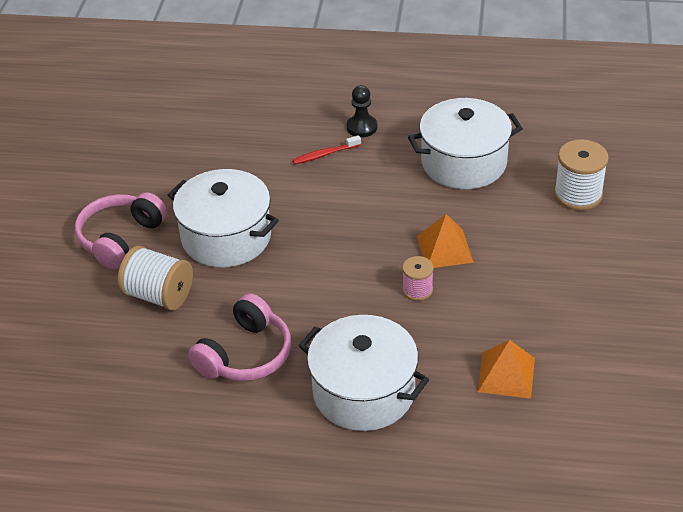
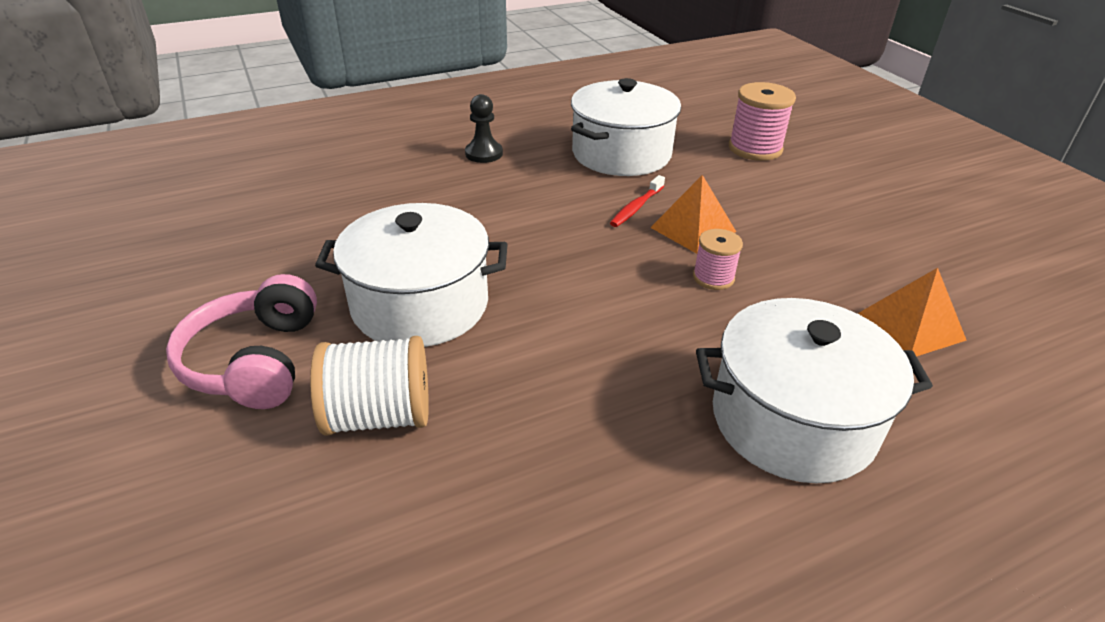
camera: 35 degrees left, 5 degrees down
pink headphones [188,293,291,381] -> none
red toothbrush [293,135,361,164] -> red toothbrush moved to [610,175,665,227]
white spool [554,139,609,211] -> pink spool [729,82,796,161]

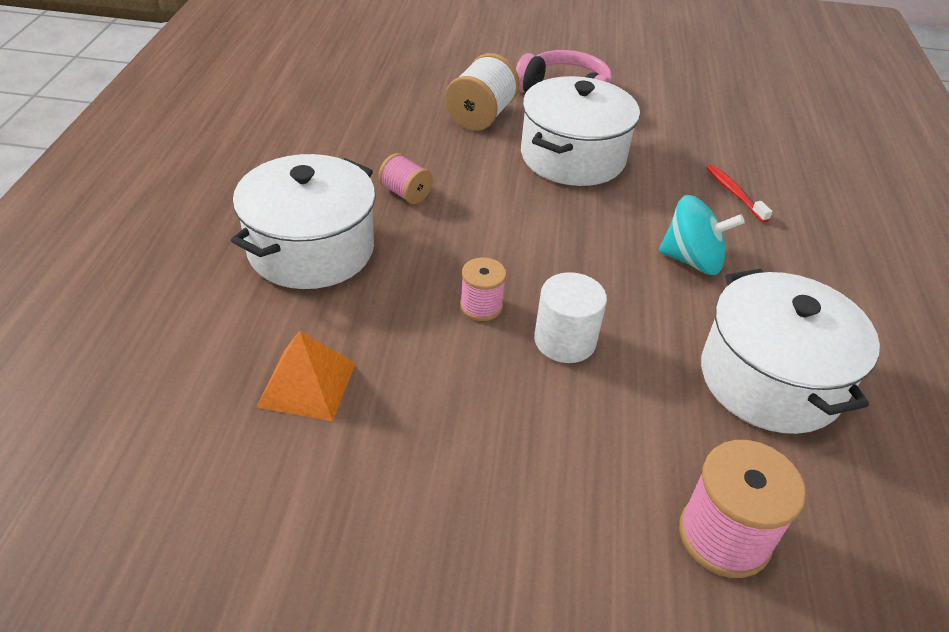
camera: 120 degrees right, 5 degrees up
black pawn [465,94,503,163] -> none
red toothbrush [610,175,665,227] -> red toothbrush moved to [707,165,773,222]
orange pyramid [650,175,736,254] -> white cylinder [534,272,607,363]
none -> pink spool [378,153,433,204]
none -> turquoise spinning top [659,195,745,275]

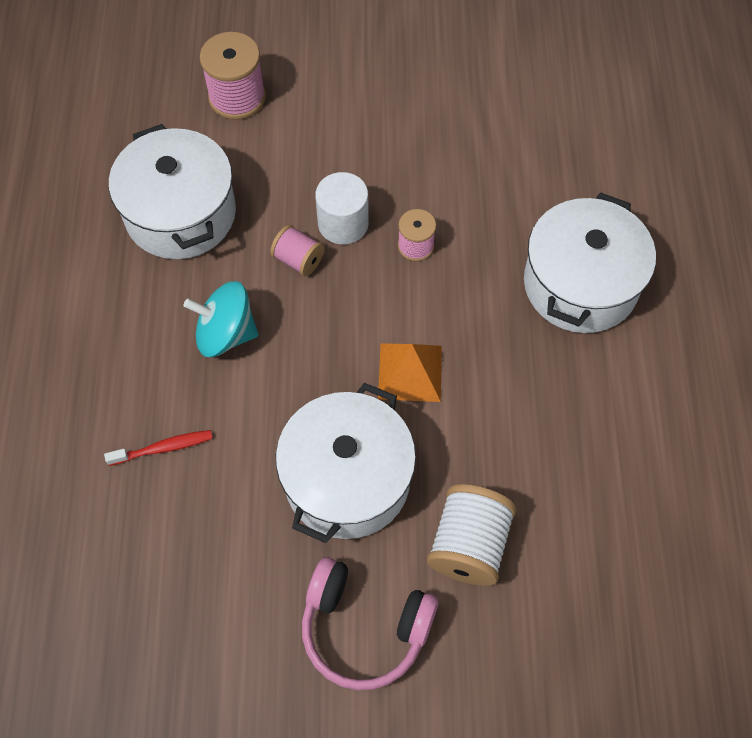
camera: 175 degrees right, 20 degrees up
orange pyramid [257,331,356,421] -> orange pyramid moved to [378,343,442,402]
pink spool [378,153,433,204] -> pink spool moved to [270,225,324,276]
red toothbrush [707,165,773,222] -> red toothbrush turned 75 degrees counterclockwise [104,430,213,466]

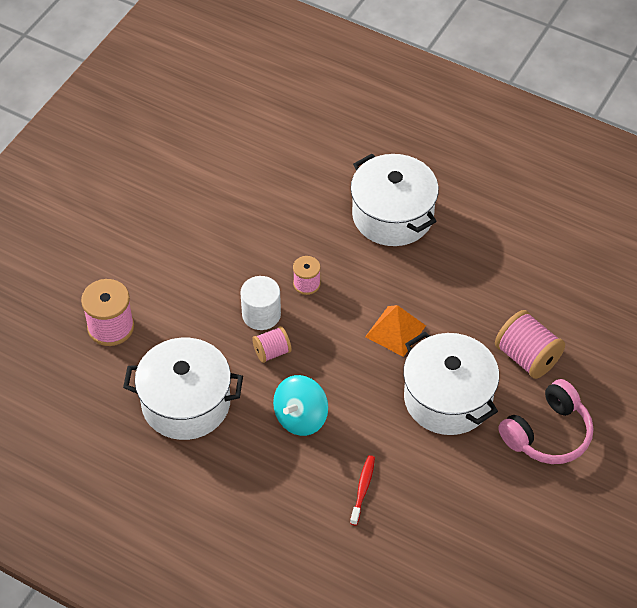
camera: 60 degrees left, 10 degrees down
white spool [427,484,516,586] -> pink spool [495,310,565,379]

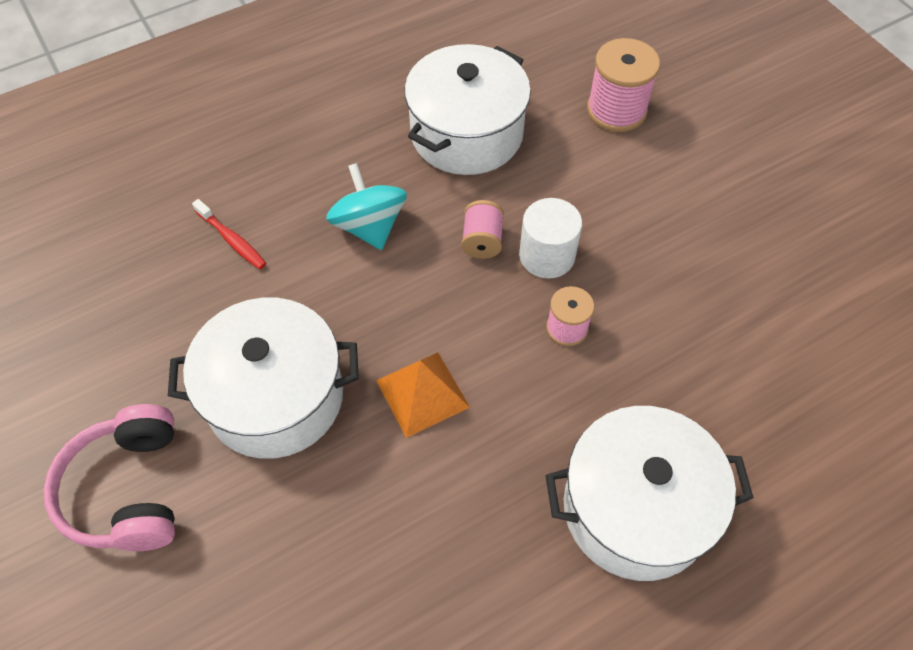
camera: 120 degrees right, 5 degrees up
pink spool [495,310,565,379] -> none

